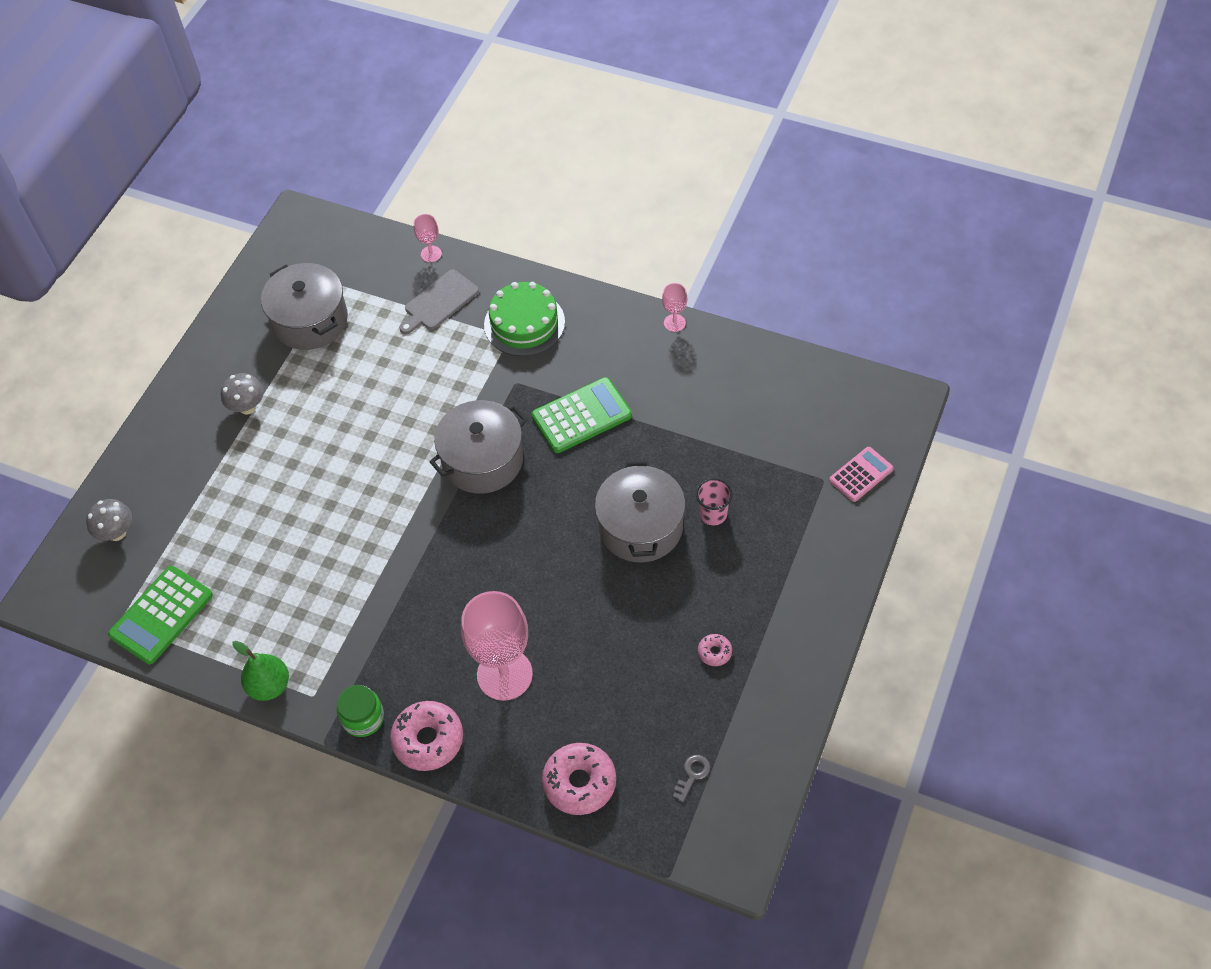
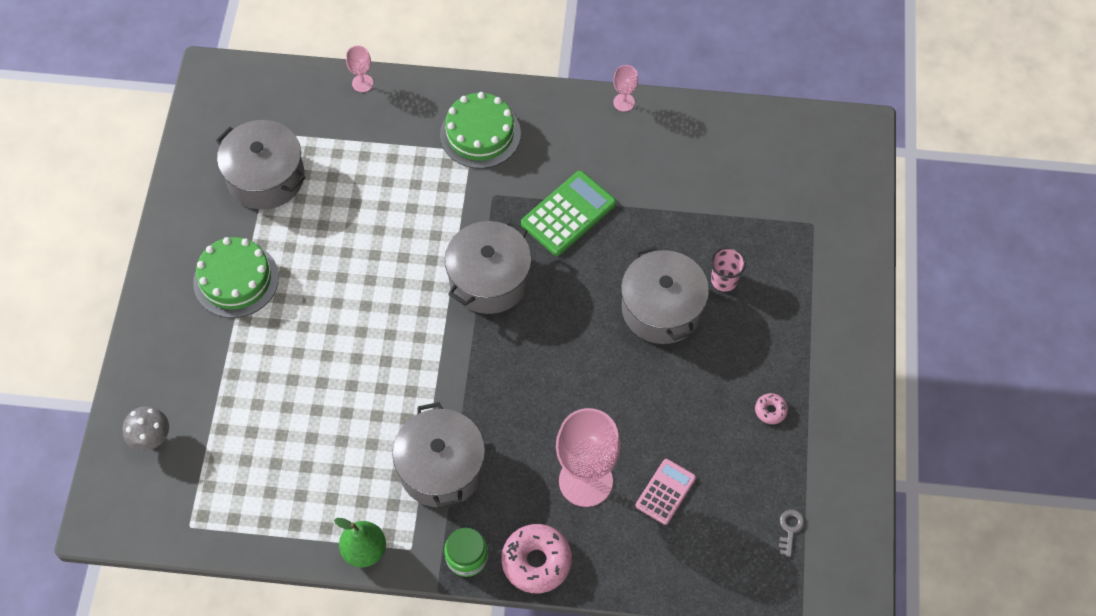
camera: 20 degrees left, 5 degrees up
green calculator [108,566,213,664] -> none
grey mushroom [221,373,264,415] -> green cake [193,237,279,318]
grey cutting board [399,270,479,334] -> none
pink donut [542,743,616,815] -> none
pink calculator [829,447,894,502] -> pink calculator moved to [635,459,696,525]
none -> grey pot [392,402,485,508]

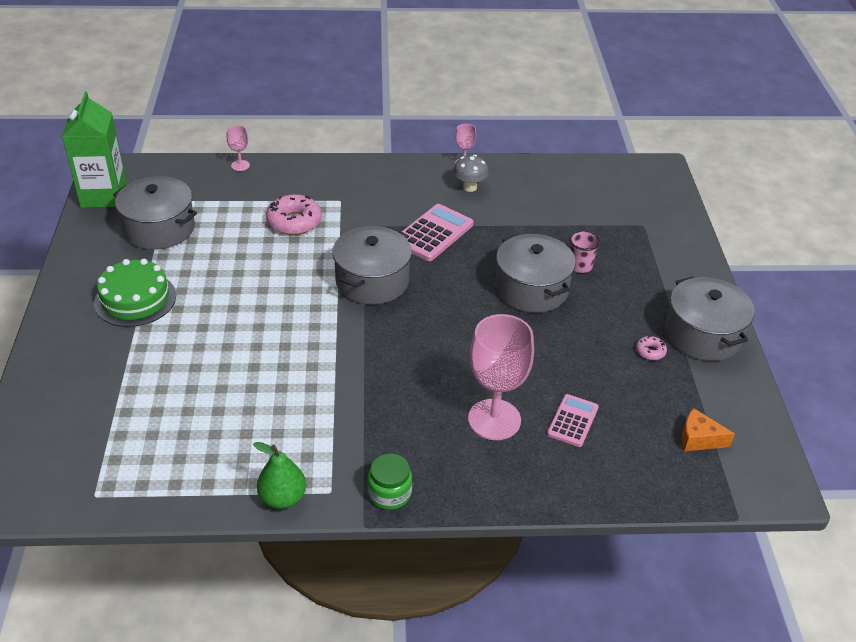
camera: 10 degrees left, 20 degrees down
grey mushroom [123,406,169,451] -> grey mushroom moved to [453,155,489,192]
grey pot [392,402,485,508] -> grey pot moved to [665,277,755,361]
green cake [440,92,521,169] -> none
pink donut [501,524,572,593] -> pink donut moved to [266,194,322,235]
green calculator [521,171,616,256] -> pink calculator [402,204,474,261]
grey key [779,510,805,557] -> orange cheese [682,408,735,451]
none -> green carton [62,91,127,208]

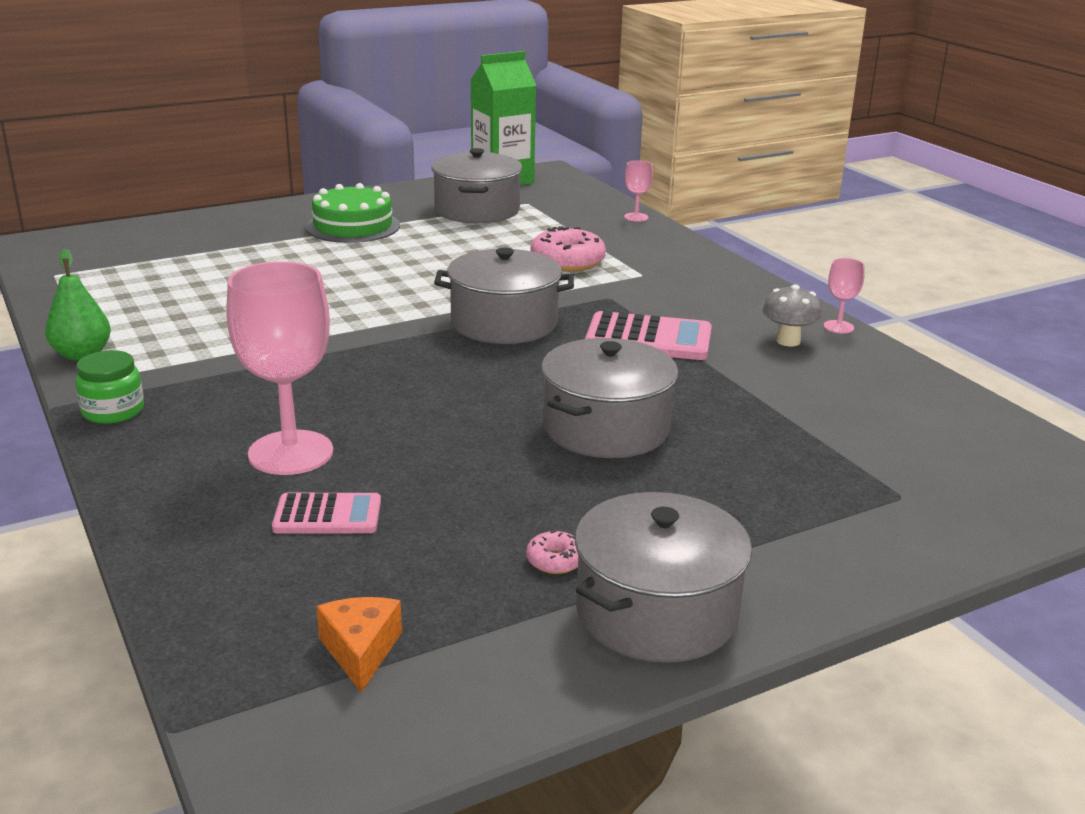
camera: 65 degrees right, 15 degrees down
pink cup [569,230,601,273] -> none

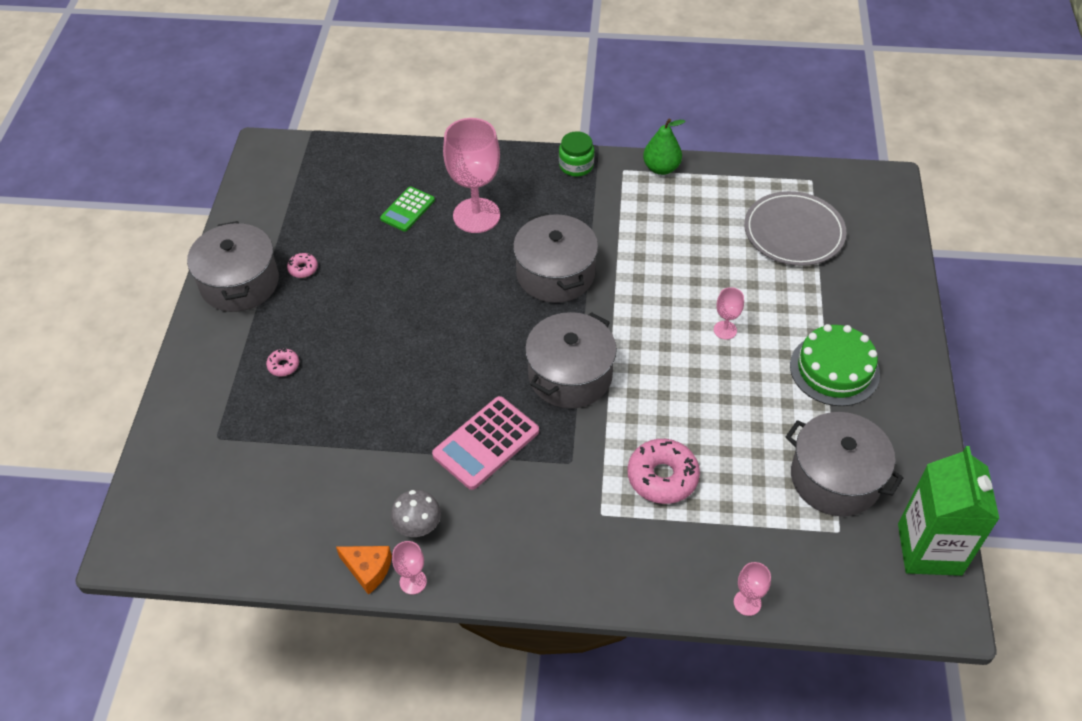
camera: 125 degrees right, 25 degrees up
pink calculator [272,493,381,533] -> green calculator [380,187,435,232]
orange cheese [316,597,402,693] -> orange cheese moved to [336,546,392,595]
grey pot [541,338,678,458] -> grey pot moved to [513,213,598,303]
none -> pink donut [266,348,299,376]
none -> pink goblet [714,287,744,340]
none -> grey plate [744,191,846,266]

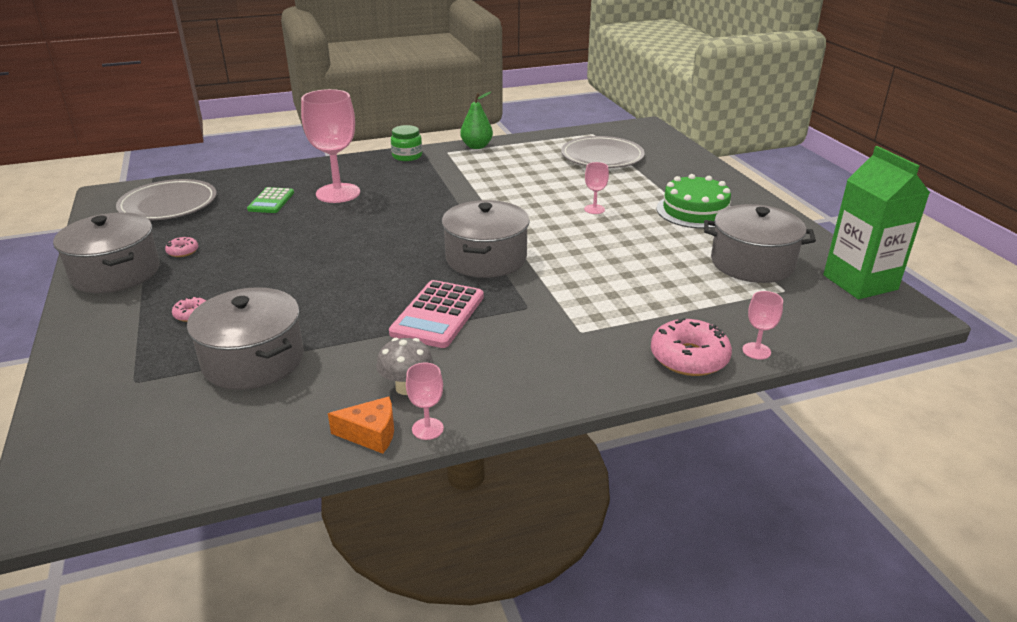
camera: 25 degrees left, 20 degrees down
grey pot [513,213,598,303] -> grey pot moved to [187,287,304,390]
pink donut [627,439,700,504] -> pink donut moved to [651,318,732,376]
none -> grey plate [116,179,217,220]

